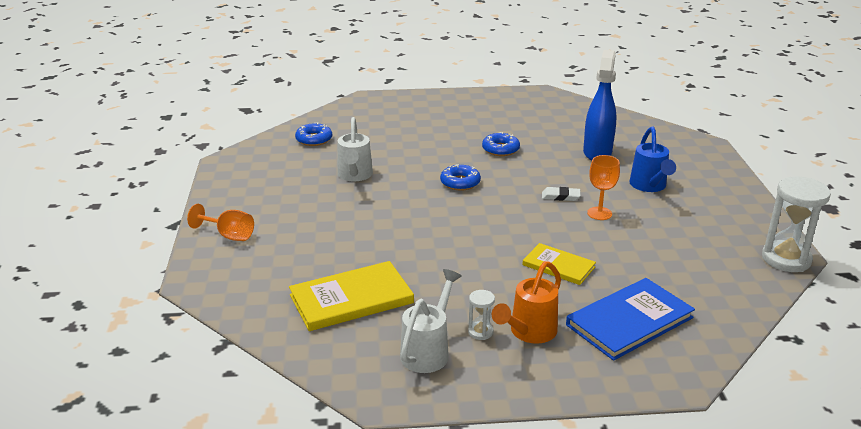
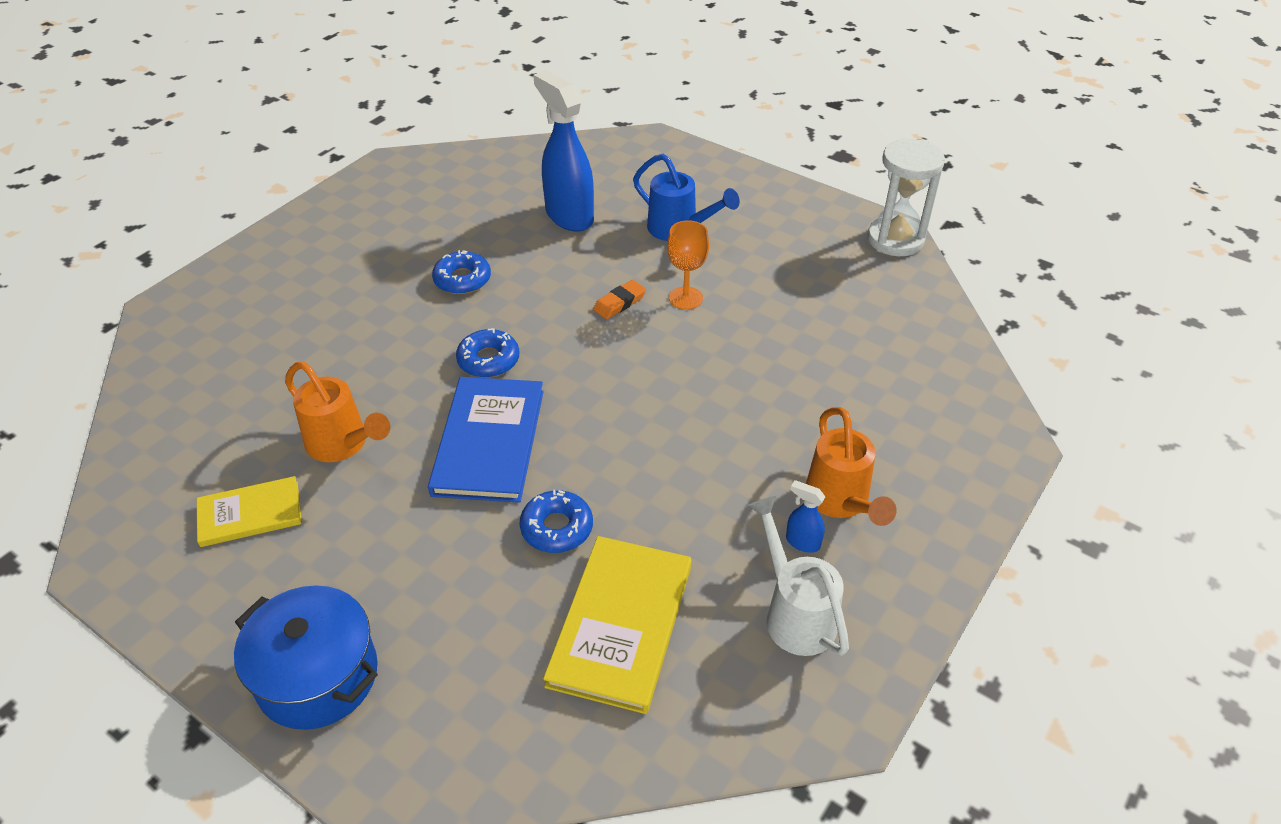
camera: 50 degrees left, 15 degrees up
orange goblet [187,204,254,241] -> blue pot [234,585,378,730]
blue donut [295,123,332,146] -> blue donut moved to [520,490,593,553]
white watering can [337,117,373,181] -> orange watering can [285,362,390,462]
white hourglass [468,290,495,340] -> blue spray bottle [786,480,825,553]
yellow book [523,243,596,285] -> yellow book moved to [197,476,302,547]
white eraser [542,187,581,201] -> orange eraser [593,280,646,319]
blue book [566,278,695,361] -> blue book moved to [428,377,544,503]

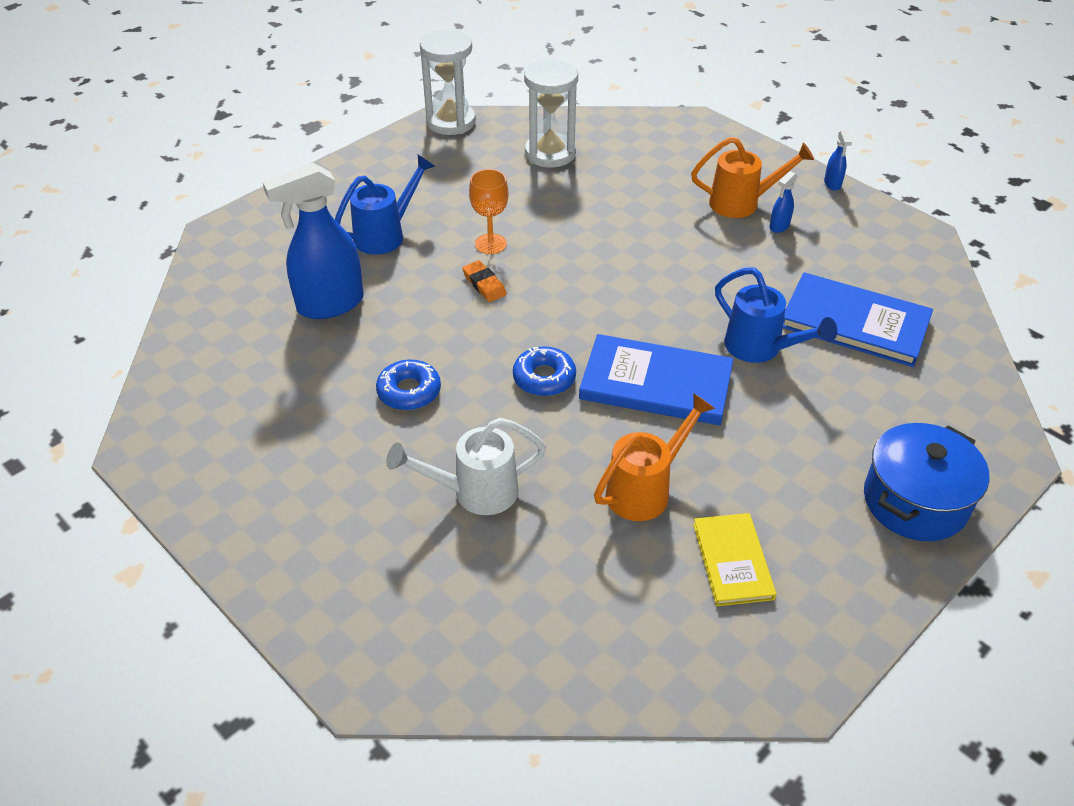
camera: 80 degrees left, 0 degrees up
blue donut [520,490,593,553] -> blue watering can [715,268,837,363]
yellow book [543,536,691,714] -> blue book [783,272,933,367]
white watering can [748,496,849,656] -> white watering can moved to [386,418,546,515]
none -> white hourglass [524,58,578,168]
none -> blue spray bottle [824,130,852,190]

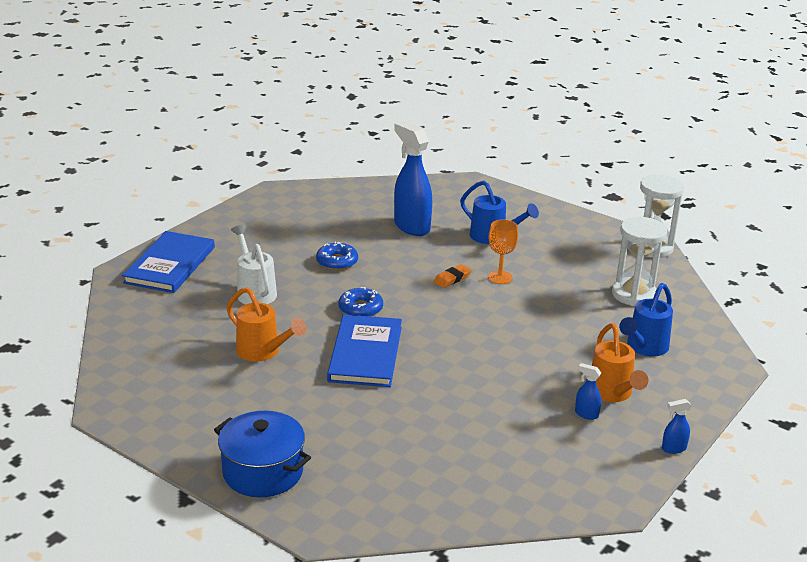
camera: 80 degrees right, 15 degrees down
yellow book [693,513,777,606] -> none
blue watering can [715,268,837,363] -> blue watering can moved to [619,283,673,357]
blue book [783,272,933,367] -> blue book moved to [122,231,215,293]

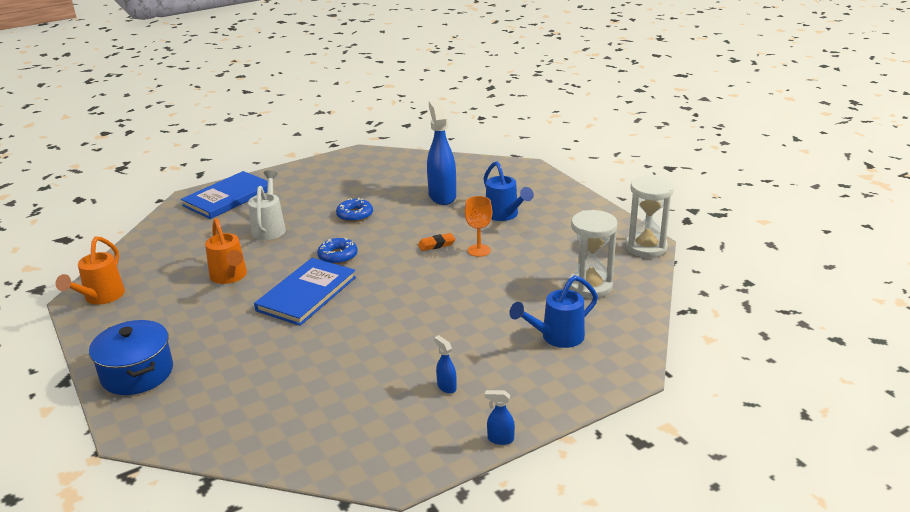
camera: 25 degrees right, 0 degrees up
orange watering can [592,323,648,402] -> orange watering can moved to [56,236,125,305]

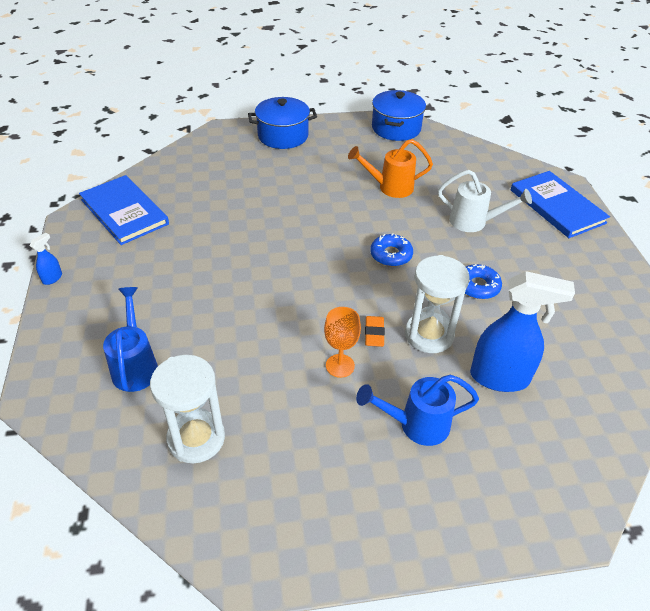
camera: 110 degrees right, 15 degrees up
orange watering can [56,236,125,305] -> blue pot [372,90,426,141]
blue book [254,258,356,326] -> blue book moved to [79,175,169,245]
blue spray bottle [434,335,457,393] -> none
white hourglass [626,175,674,258] -> white hourglass moved to [405,255,470,353]

